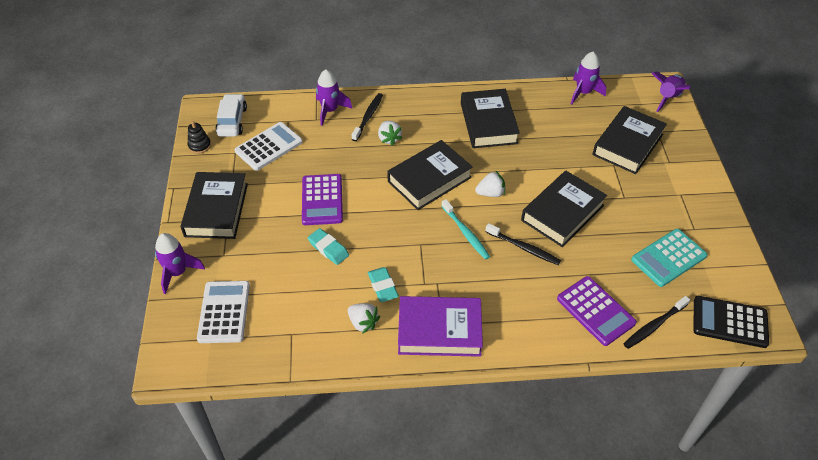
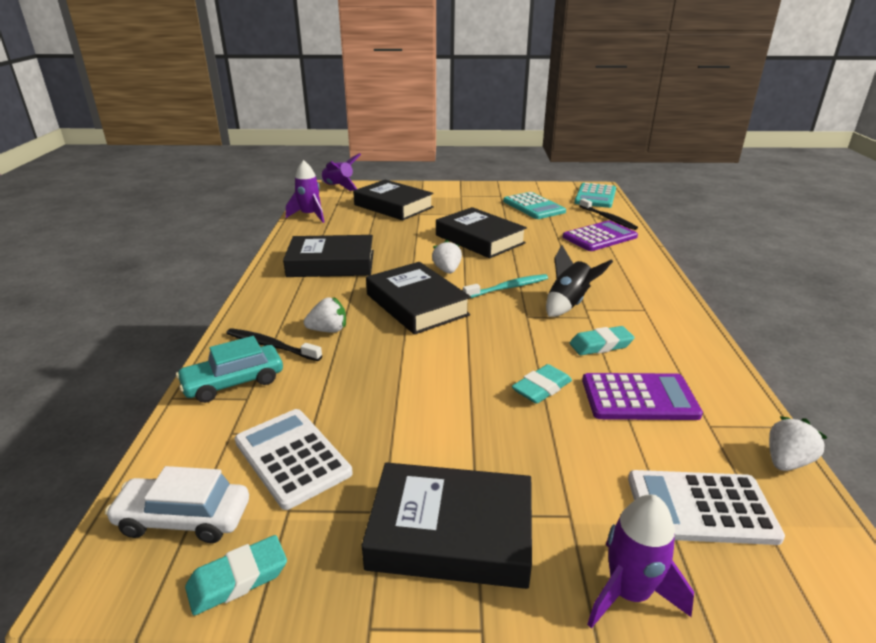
camera: 85 degrees left, 20 degrees down
black stacking toy [187,121,211,154] -> turquoise eraser [185,535,287,616]
purple calculator [302,174,343,225] -> purple calculator moved to [582,373,703,420]
purple rocket [316,69,353,126] -> turquoise car [176,336,283,403]
white strawberry [348,303,380,334] -> white strawberry moved to [769,416,828,471]
purple book [398,296,483,357] -> none
black toothbrush [485,223,561,265] -> none
black calculator [693,296,769,348] -> turquoise calculator [574,183,616,208]
none -> black rocket [546,245,613,317]

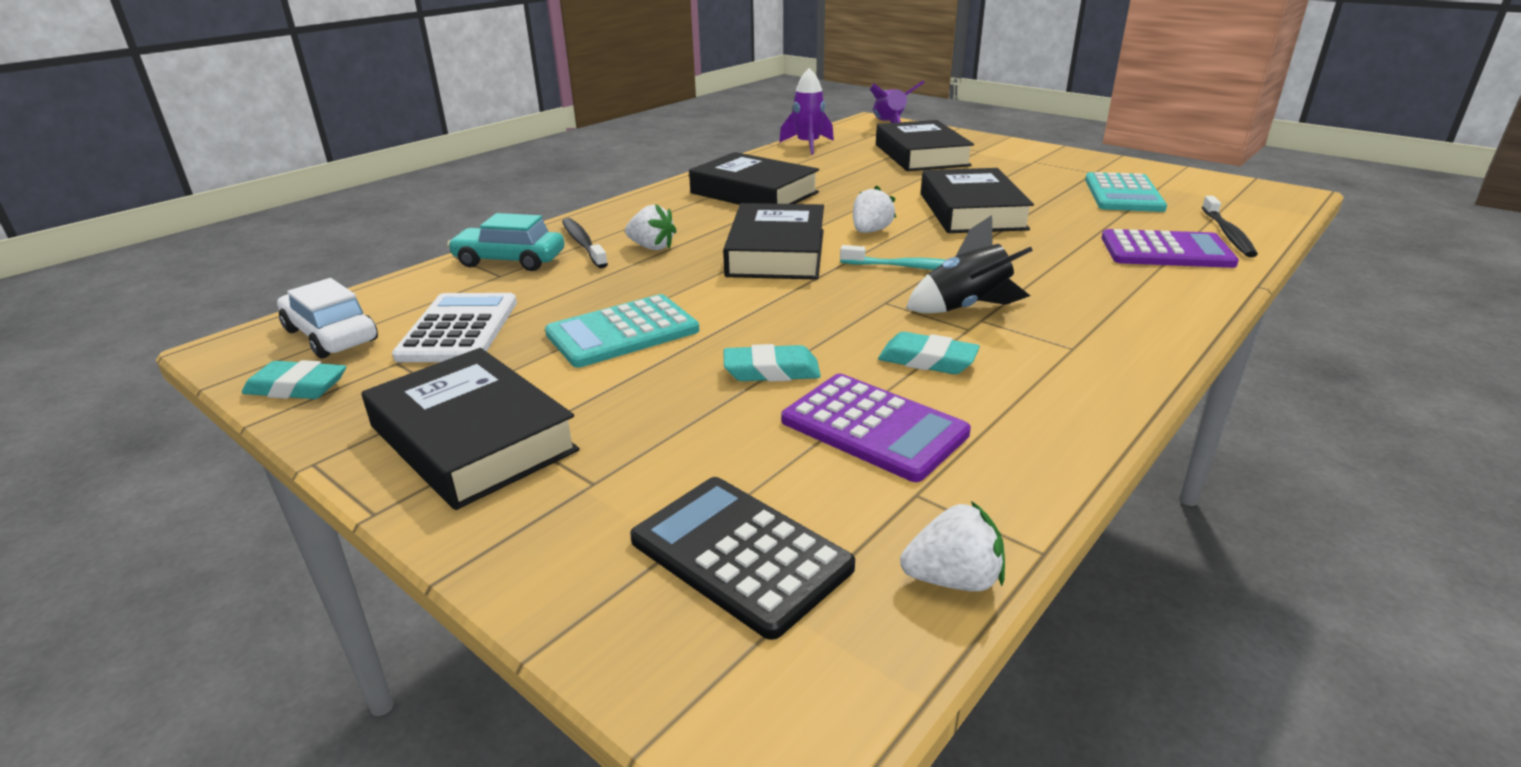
camera: 40 degrees right, 0 degrees up
turquoise calculator [574,183,616,208] -> turquoise calculator moved to [545,294,699,367]
purple rocket [587,495,694,628] -> none
white calculator [628,470,785,545] -> black calculator [630,477,855,640]

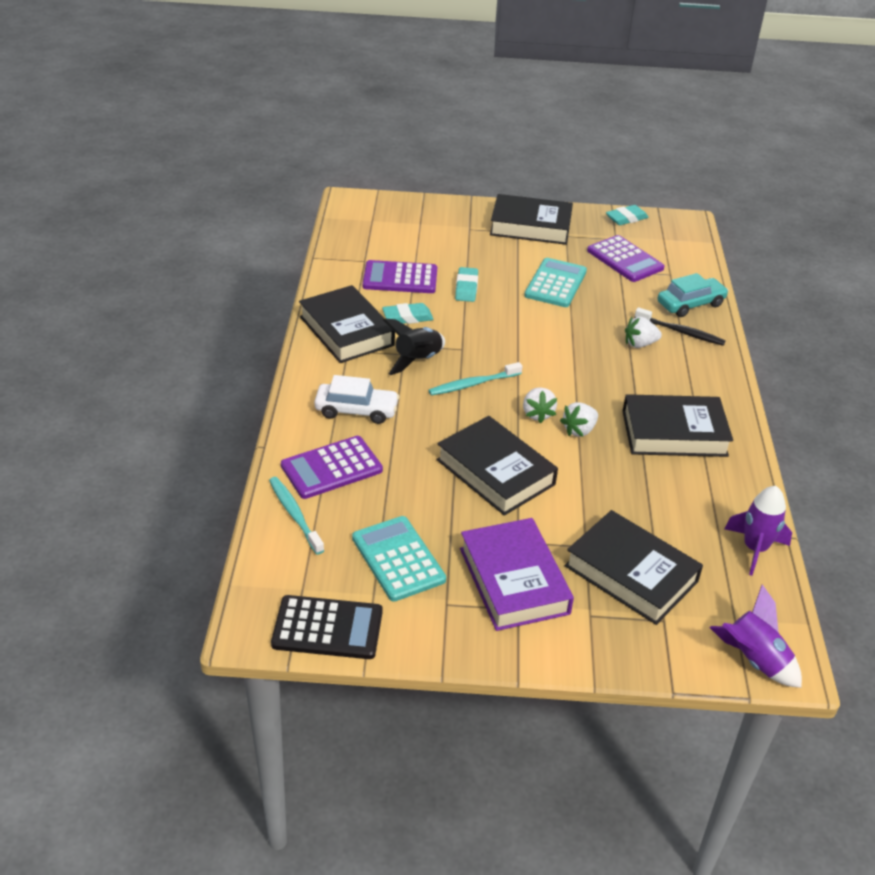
camera: 140 degrees right, 10 degrees up
white car [277,278,378,358] -> white car moved to [314,375,400,424]
white calculator [392,293,517,362] -> purple calculator [587,235,665,282]
black calculator [630,477,855,640] -> black calculator moved to [271,595,383,659]
black book [723,203,824,280] -> black book moved to [299,285,395,363]
turquoise eraser [723,344,821,382] -> turquoise eraser turned 45 degrees counterclockwise [455,267,478,302]
white strawberry [900,501,1005,591] -> white strawberry moved to [560,402,598,437]
black toothbrush [1202,196,1258,257] -> turquoise toothbrush [269,477,324,555]
none -> purple book [460,518,574,631]

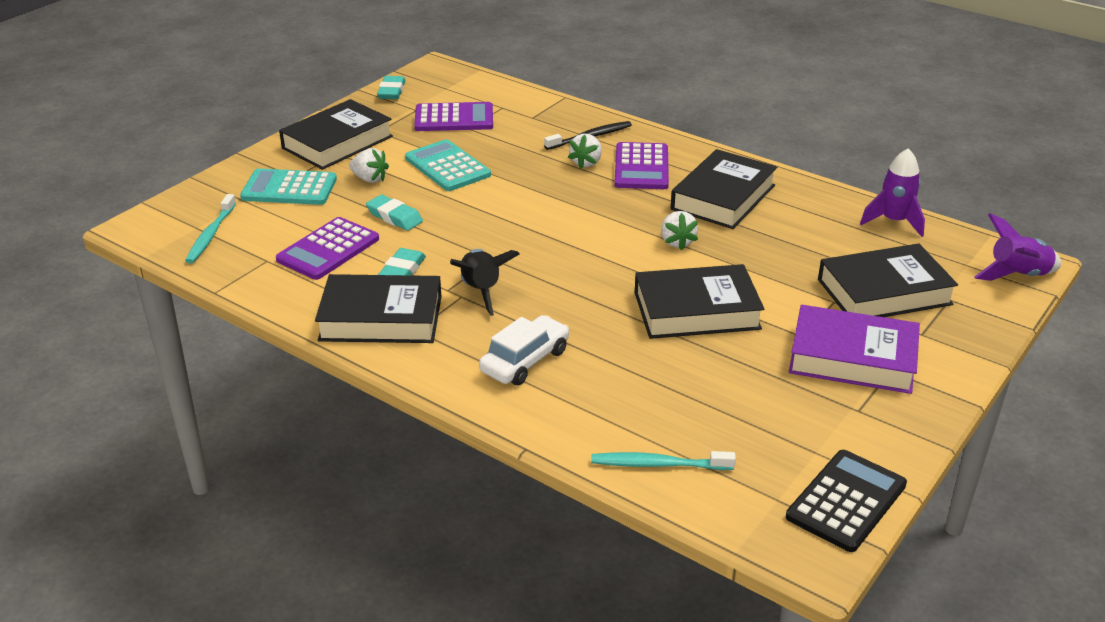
camera: 55 degrees left, 5 degrees down
purple calculator [281,436,383,499] -> purple calculator moved to [614,142,669,189]
turquoise calculator [352,516,446,602] -> turquoise calculator moved to [240,169,337,205]
turquoise toothbrush [428,362,522,396] -> turquoise toothbrush moved to [185,194,236,263]
white strawberry [523,387,557,424] -> white strawberry moved to [349,148,389,183]
turquoise car [658,273,729,317] -> none

